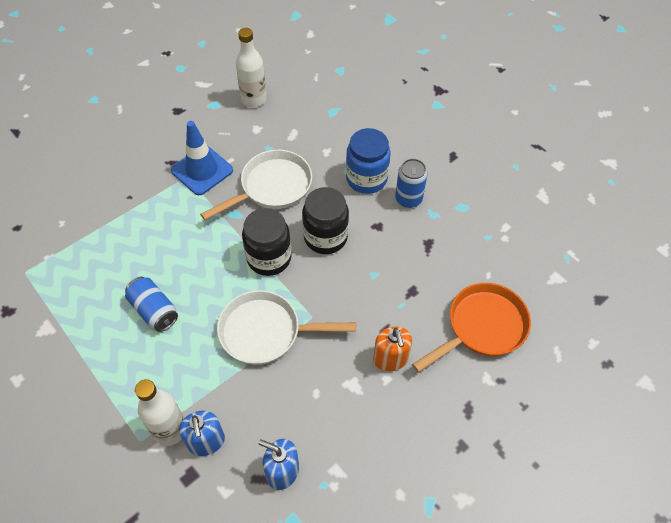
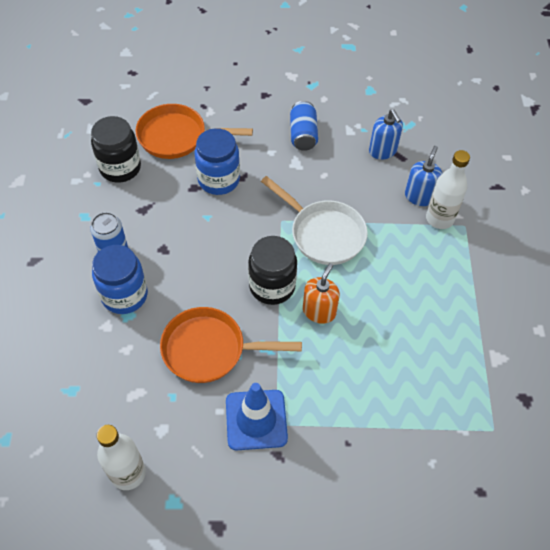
camera: 140 degrees left, 0 degrees up
blue can [125,277,178,332] -> blue can moved to [290,101,318,151]
white pan [200,150,312,220] -> orange pan [160,307,302,383]
black jar [302,187,349,254] -> black jar moved to [91,116,141,183]
orange soap dispenser [373,327,412,371] -> orange soap dispenser moved to [303,263,340,324]
none -> blue jar [195,128,240,195]

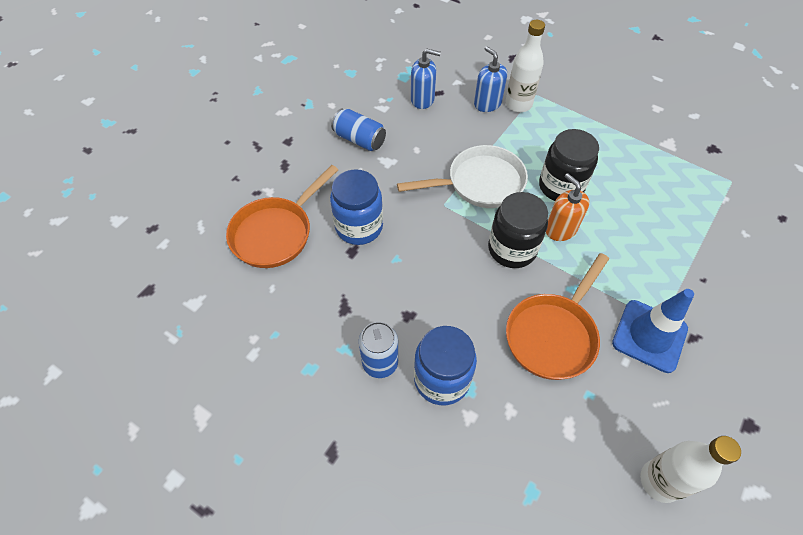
camera: 55 degrees left, 0 degrees up
black jar [91,116,141,183] -> black jar moved to [539,129,599,201]

